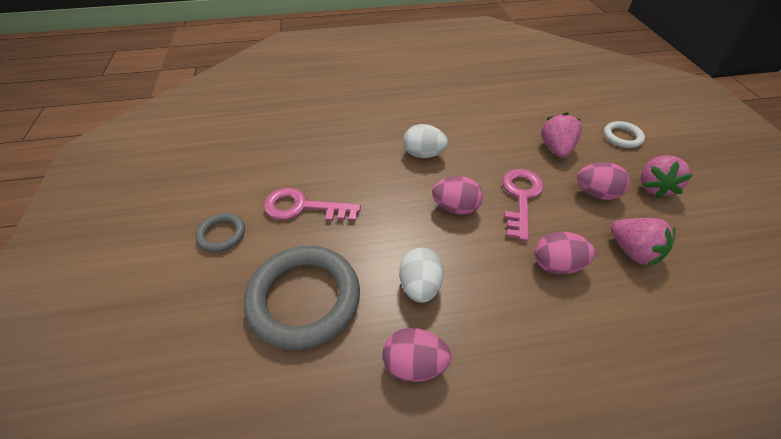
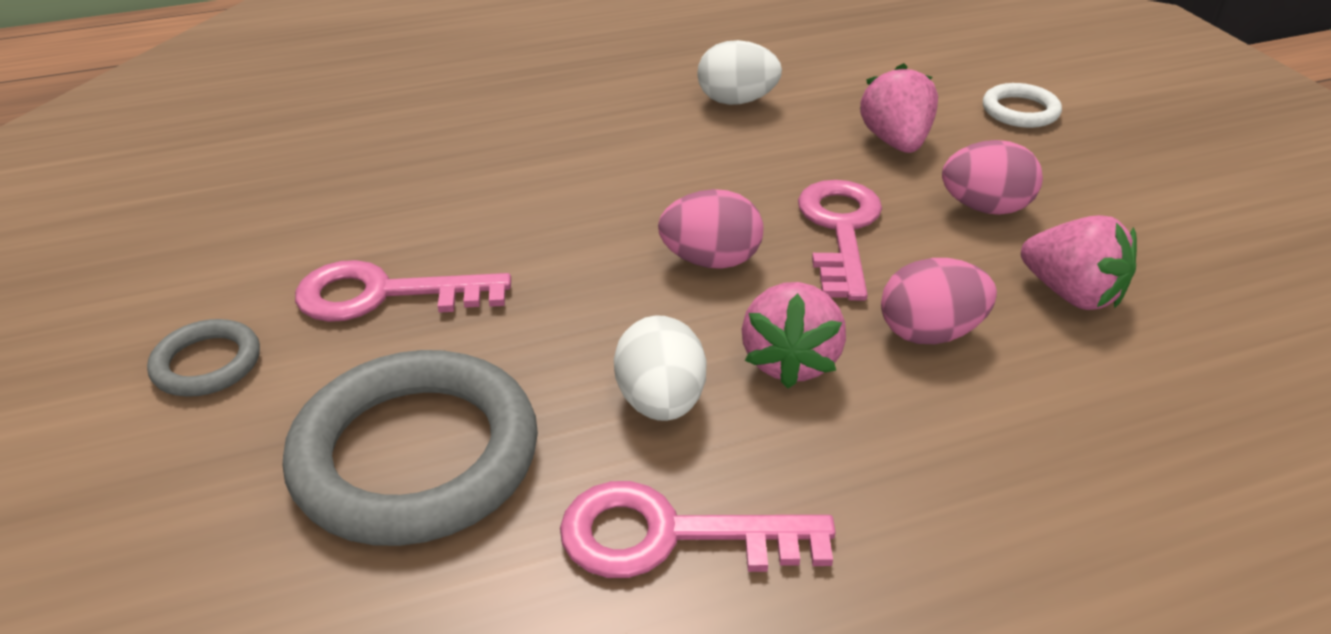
camera: 10 degrees left, 10 degrees down
pink egg [383,328,451,382] -> pink key [560,481,836,578]
white egg [403,124,448,158] -> white egg moved to [697,40,782,105]
pink strawberry [640,155,693,198] -> pink strawberry moved to [742,282,846,388]

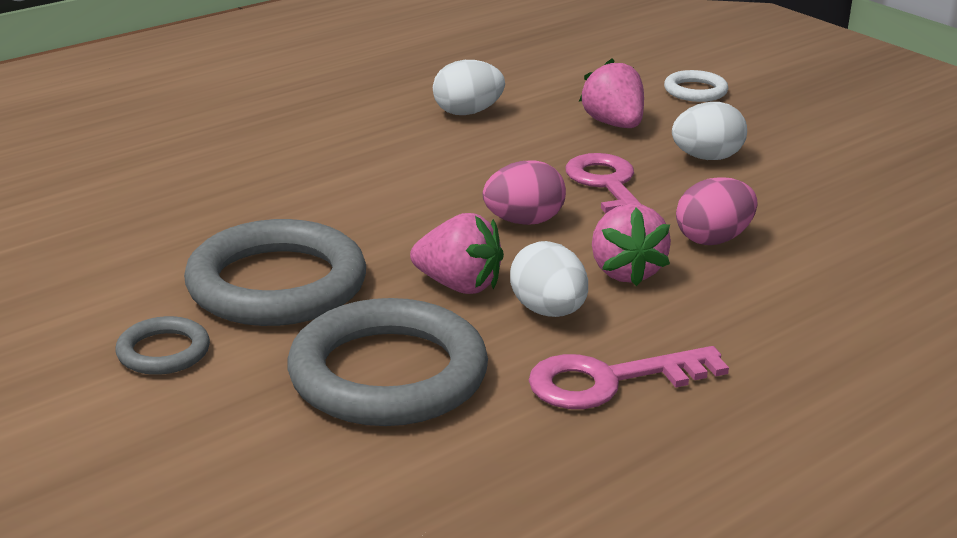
camera: 20 degrees left, 10 degrees down
pink key [295,260,511,322] -> grey ring [184,219,366,326]
pink egg [942,140,1043,215] -> white egg [672,102,747,160]
pink strawberry [1021,215,1137,310] -> pink strawberry moved to [410,213,504,294]

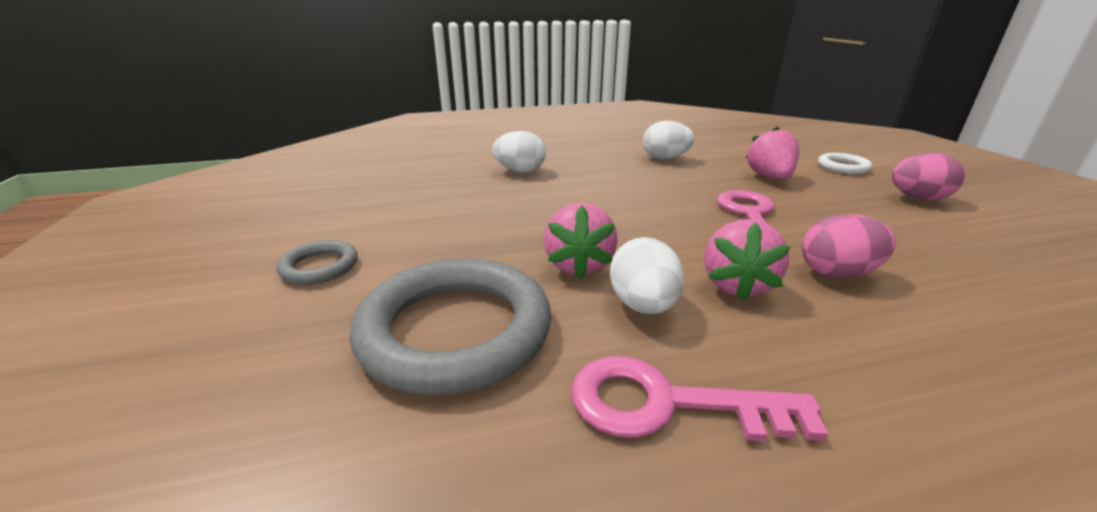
camera: 25 degrees right, 0 degrees up
grey ring [184,219,366,326] -> none
pink strawberry [410,213,504,294] -> pink strawberry turned 45 degrees clockwise [544,203,618,279]
pink egg [483,160,566,225] -> pink egg moved to [892,153,965,200]
white egg [672,102,747,160] -> white egg moved to [492,131,546,173]

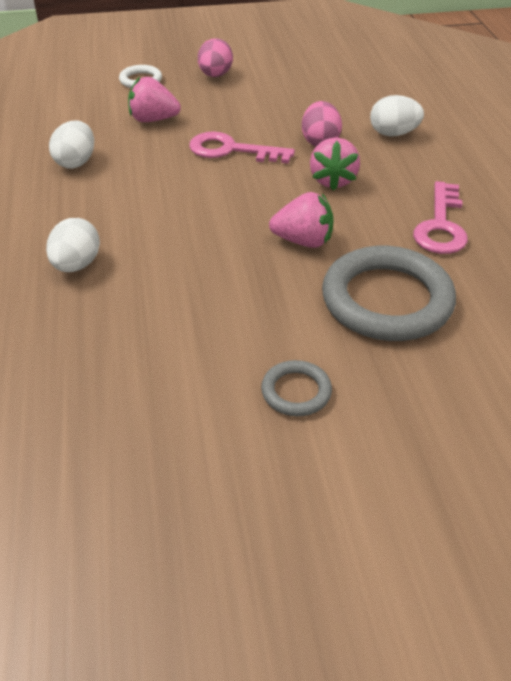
camera: 85 degrees left, 15 degrees up
white egg [610,237,684,314] -> white egg moved to [370,95,424,136]
pink strawberry [704,219,791,301] -> pink strawberry turned 75 degrees clockwise [310,137,360,191]

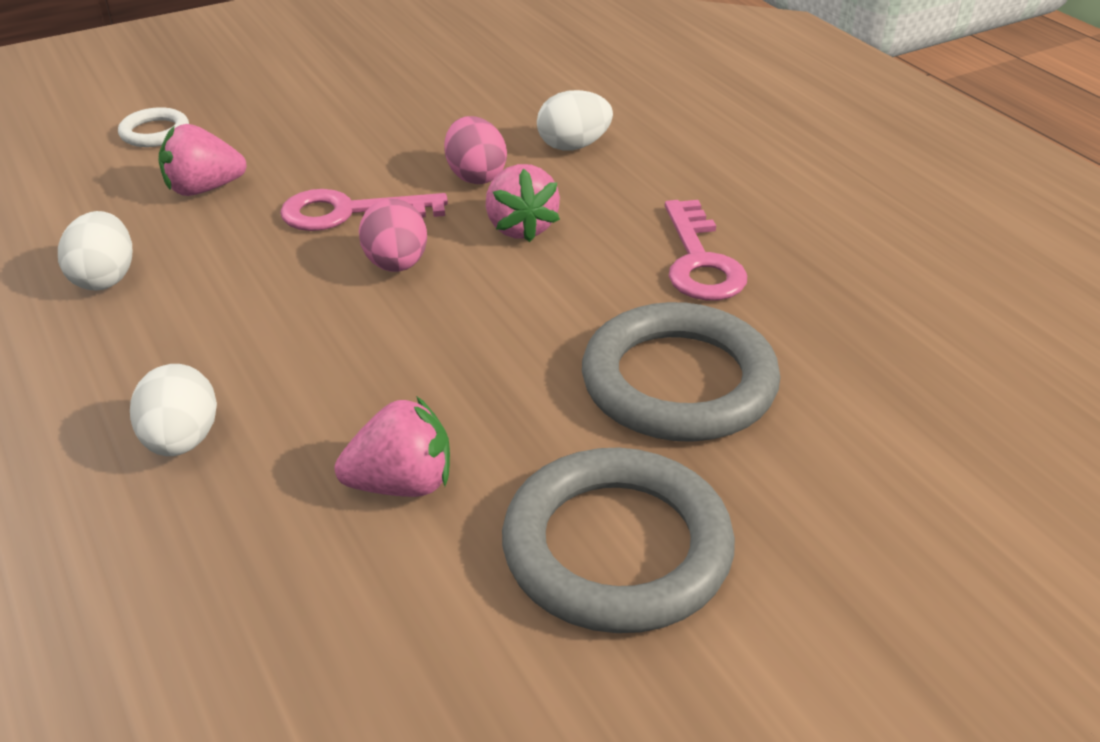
camera: 20 degrees left, 5 degrees down
pink egg [198,38,233,77] -> pink egg moved to [359,199,427,272]
grey ring [261,360,332,416] -> grey ring [502,448,735,633], size x2.11
pink strawberry [269,192,334,248] -> pink strawberry moved to [335,396,450,497]

